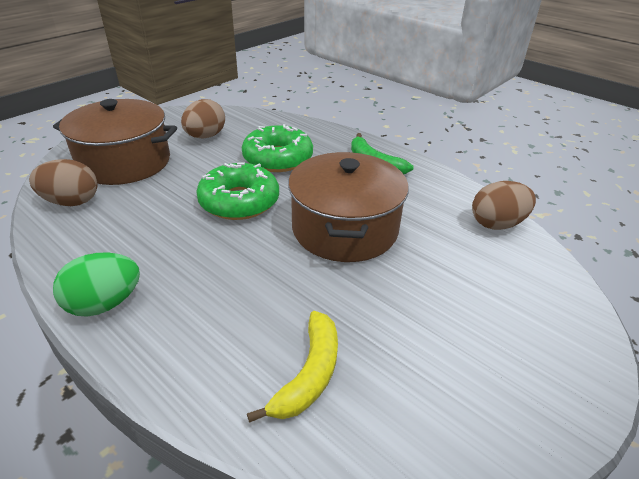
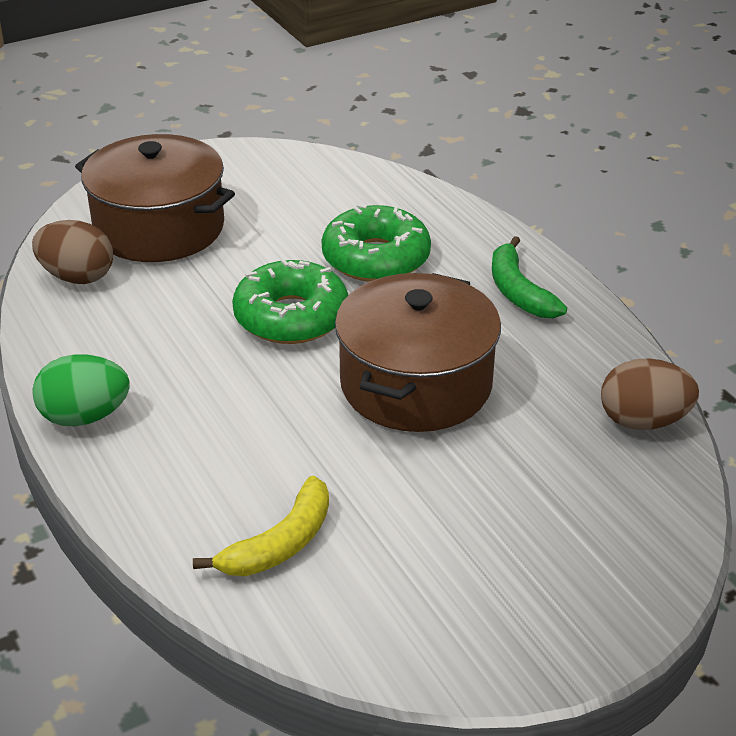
camera: 20 degrees right, 0 degrees up
brown egg [181,99,225,139] -> none

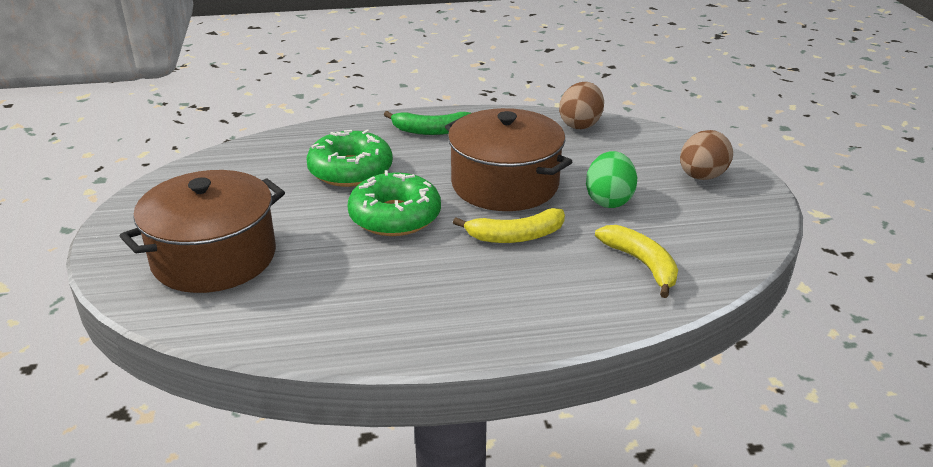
camera: 70 degrees left, 5 degrees down
brown egg [32,220,113,284] -> brown egg moved to [680,130,733,180]
green egg [32,354,130,426] -> green egg moved to [586,151,637,208]
none -> yellow banana [453,208,565,243]

